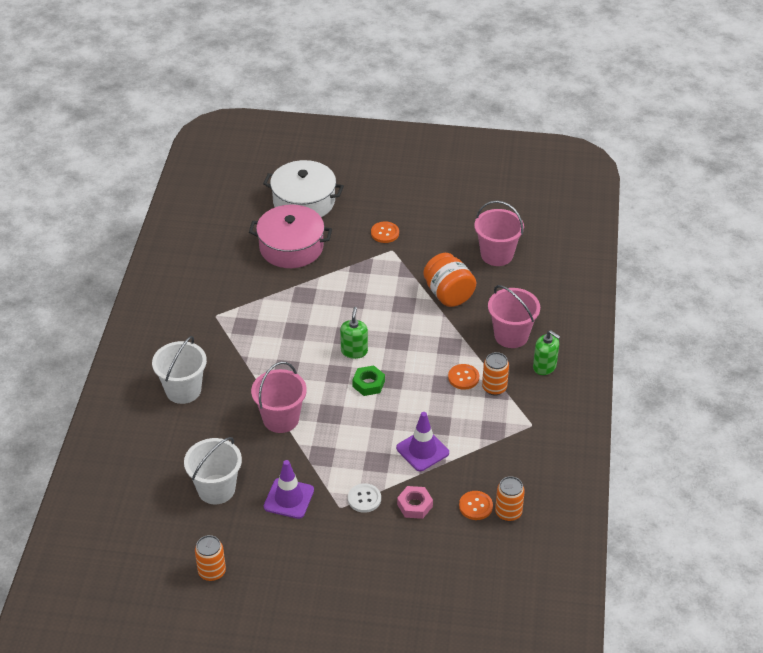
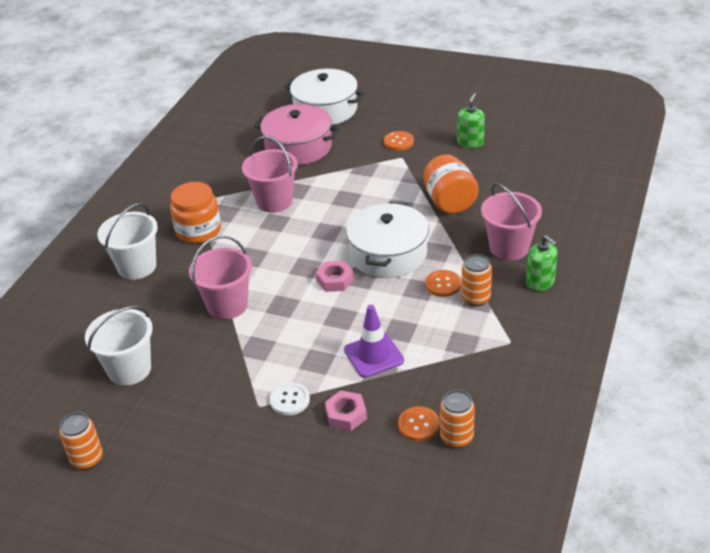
camera: 15 degrees right, 5 degrees down
purple traffic cone [264,460,314,519] -> none
green soap dispenser [340,307,368,359] -> green soap dispenser moved to [457,93,485,148]
green nut [352,365,385,396] -> pink nut [316,261,354,292]
pink bucket [474,200,524,266] -> pink bucket moved to [242,136,298,213]
none -> orange jar [170,182,221,243]
none -> white pot [346,202,429,278]

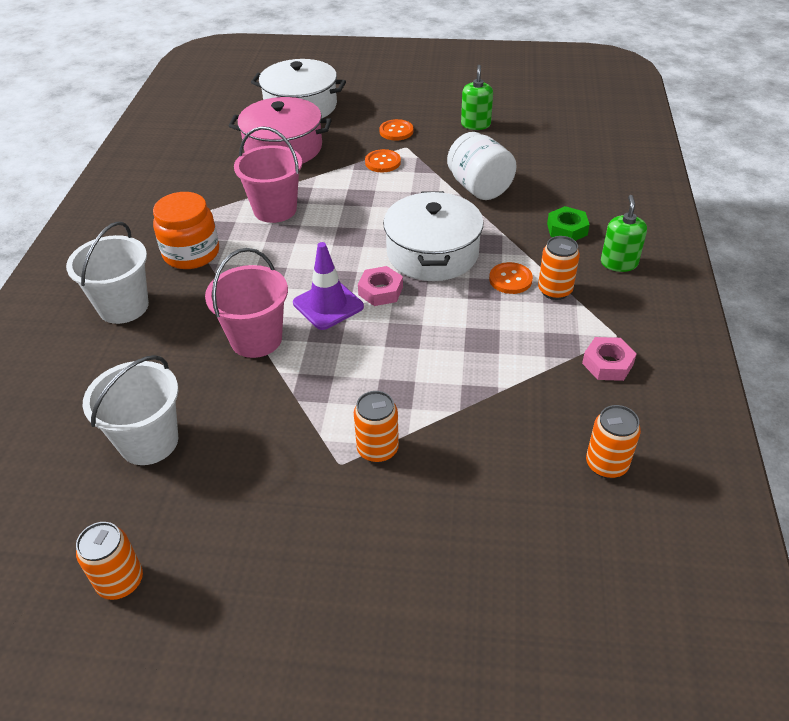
camera: 15 degrees left, 5 degrees up
white button [269,382,310,416] -> orange can [354,391,399,463]
pink nut [325,390,367,431] -> pink nut moved to [582,337,637,381]
purple traffic cone [344,305,404,378] -> purple traffic cone moved to [293,242,364,330]
orange button [398,406,440,441] -> orange button moved to [365,149,401,172]
orange jar [423,155,479,214] -> white jar [447,132,517,200]
pink bucket [481,183,542,260] -> green nut [547,206,590,241]
green soap dispenser [526,235,558,291] -> green soap dispenser turned 120 degrees counterclockwise [601,195,647,272]

